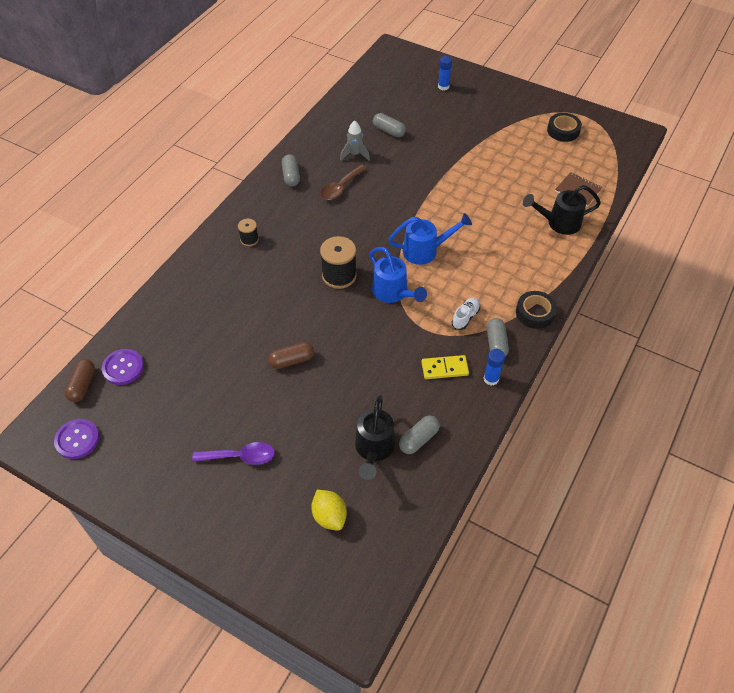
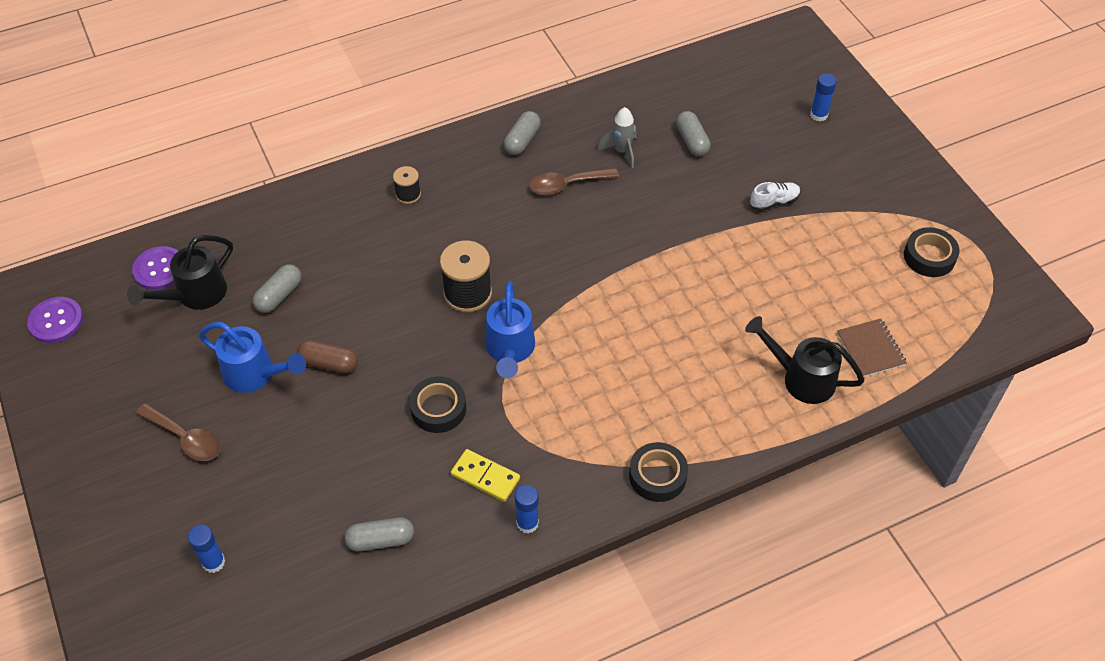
camera: 35 degrees right, 0 degrees up
brown capsule [64,359,95,402] -> none
purple spoon [192,442,275,465] -> brown spoon [136,403,221,461]
yellow lemon [311,490,347,530] -> blue glue stick [188,525,225,573]
black watering can [355,395,395,480] -> black watering can moved to [127,235,233,310]
blue watering can [388,213,472,265] -> blue watering can moved to [199,322,306,393]
white shoe [451,298,480,330] -> white shoe moved to [750,182,801,211]
grey capsule [487,318,509,357] -> grey capsule moved to [253,264,302,313]
none -> black tape [409,376,466,433]

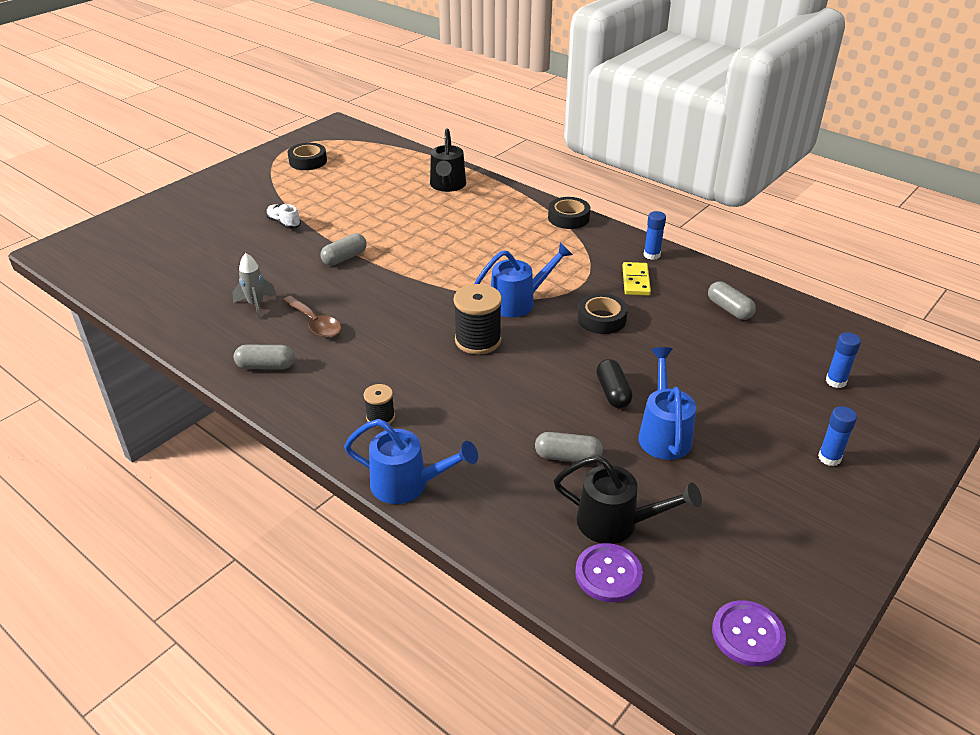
camera: 115 degrees left, 15 degrees down
brown spoon [136,403,221,461] -> none
brown capsule [297,340,358,373] -> black capsule [596,359,633,408]
grey capsule [676,111,711,156] -> grey capsule moved to [320,234,367,266]
blue glue stick [810,74,837,122] -> blue glue stick moved to [818,406,857,466]
brown notebook [837,319,907,377] -> none
none -> blue watering can [344,419,478,504]

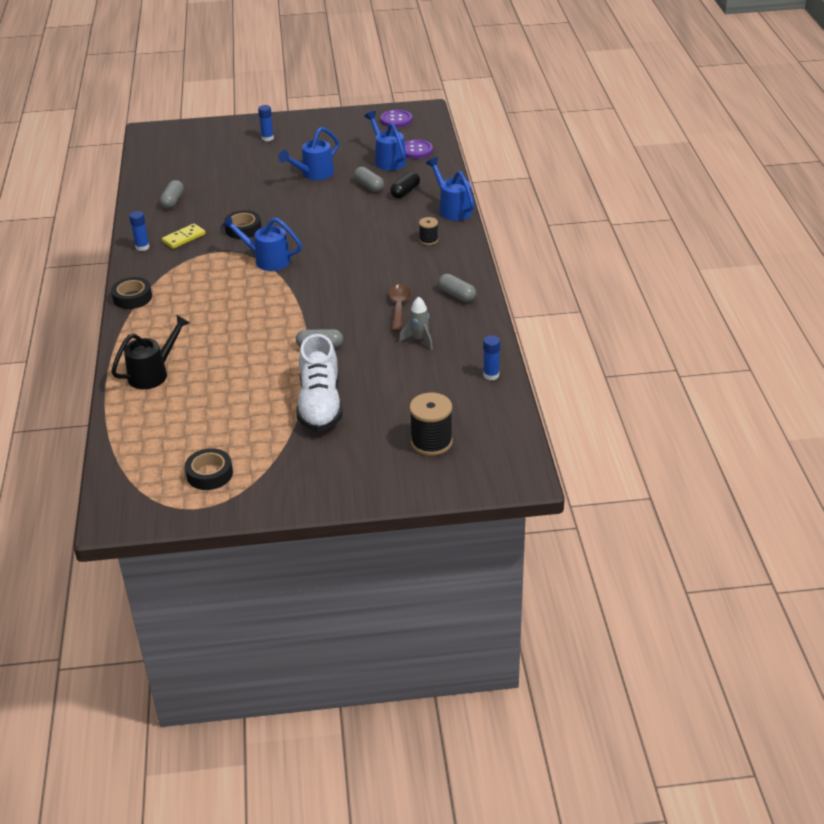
camera: 135 degrees left, 0 degrees up
white shoe [266,204,301,229] -> white shoe [297,334,343,432], size x2.26
black spool [454,284,502,355] -> black spool moved to [409,393,453,456]
black watering can [554,455,702,544] -> blue watering can [364,111,406,170]
black capsule [596,359,633,408] -> black capsule moved to [390,172,420,198]
blue glue stick [826,332,861,388] -> blue glue stick moved to [483,336,500,380]

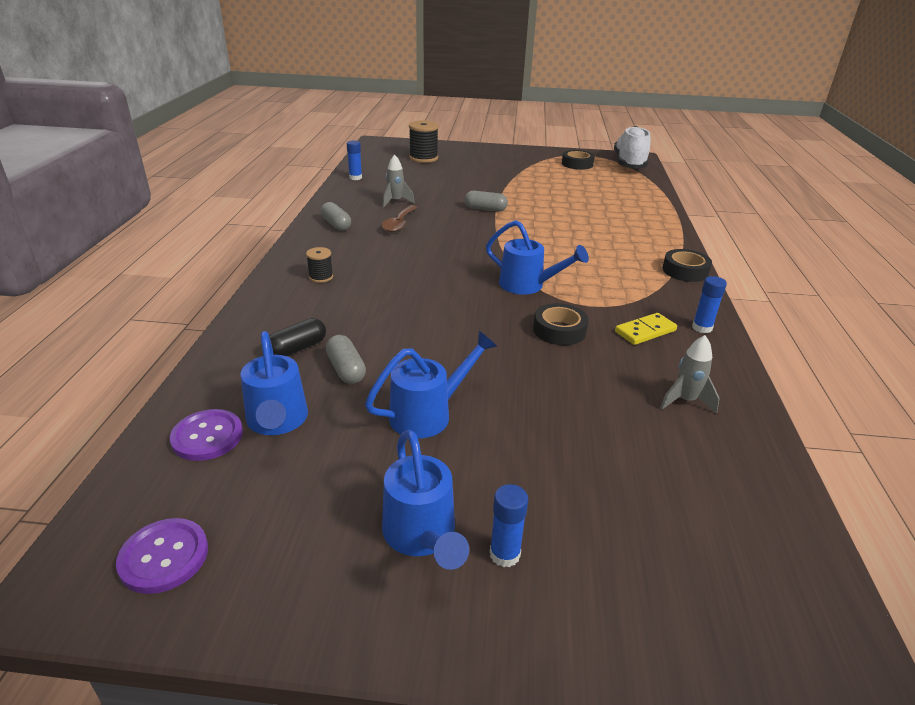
camera: 170 degrees left, 5 degrees down
black watering can [111,315,190,389] -> none
grey capsule [160,180,184,209] -> grey rocket [660,335,719,414]
white shoe [297,334,343,432] -> white shoe moved to [614,126,650,169]
blue watering can [426,157,475,221] -> blue watering can moved to [382,430,469,570]

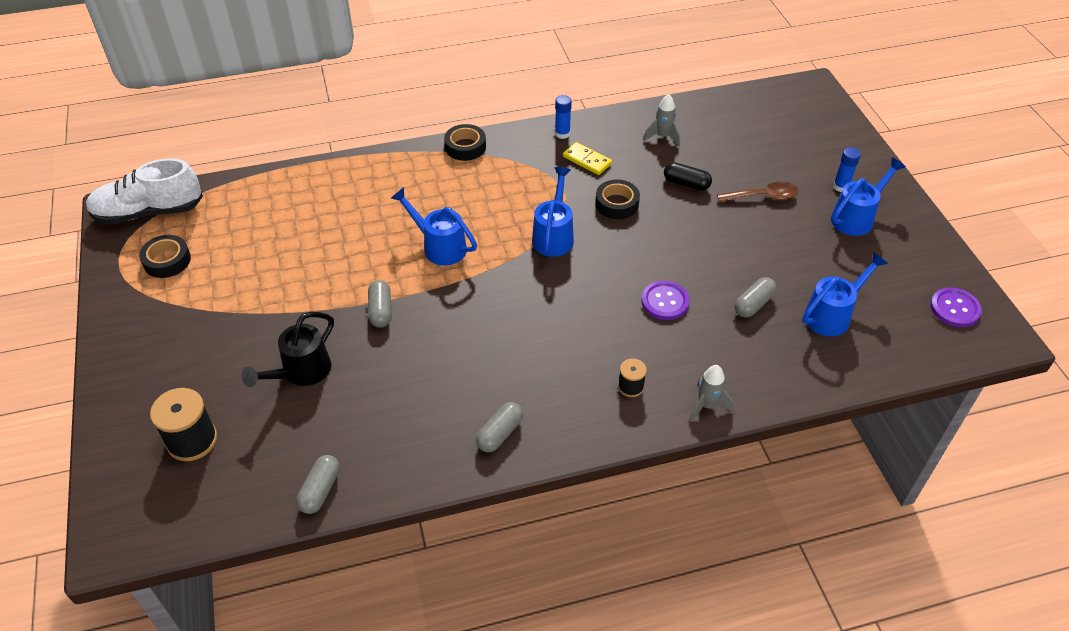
camera: 110 degrees left, 15 degrees up
purple button [170,409,243,461] -> purple button moved to [641,281,690,320]
black capsule [269,318,326,357] -> black capsule moved to [664,162,712,191]
blue glue stick [347,141,362,180] -> grey capsule [296,455,340,514]
blue watering can [365,331,497,438] -> blue watering can moved to [391,187,477,265]
brown spoon [381,205,417,233] -> brown spoon moved to [717,182,798,202]
grey rocket [382,155,415,208] -> grey rocket moved to [689,365,734,422]
none -> black watering can [241,312,334,387]

